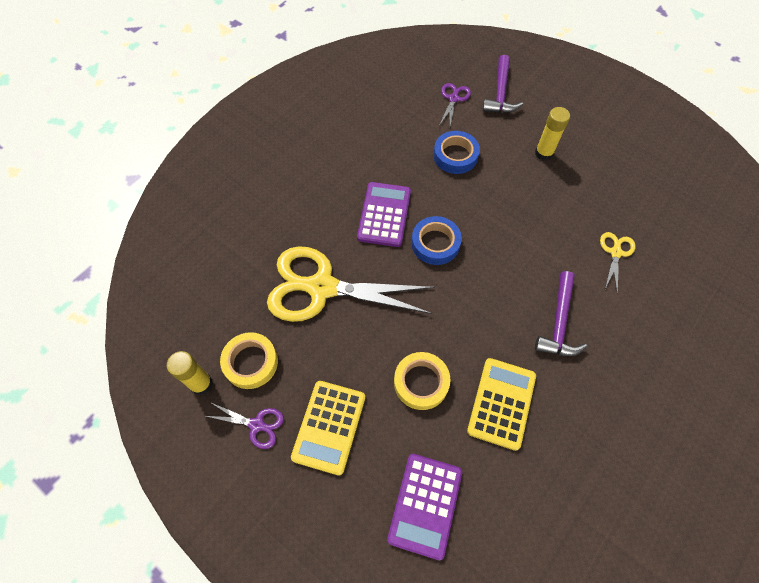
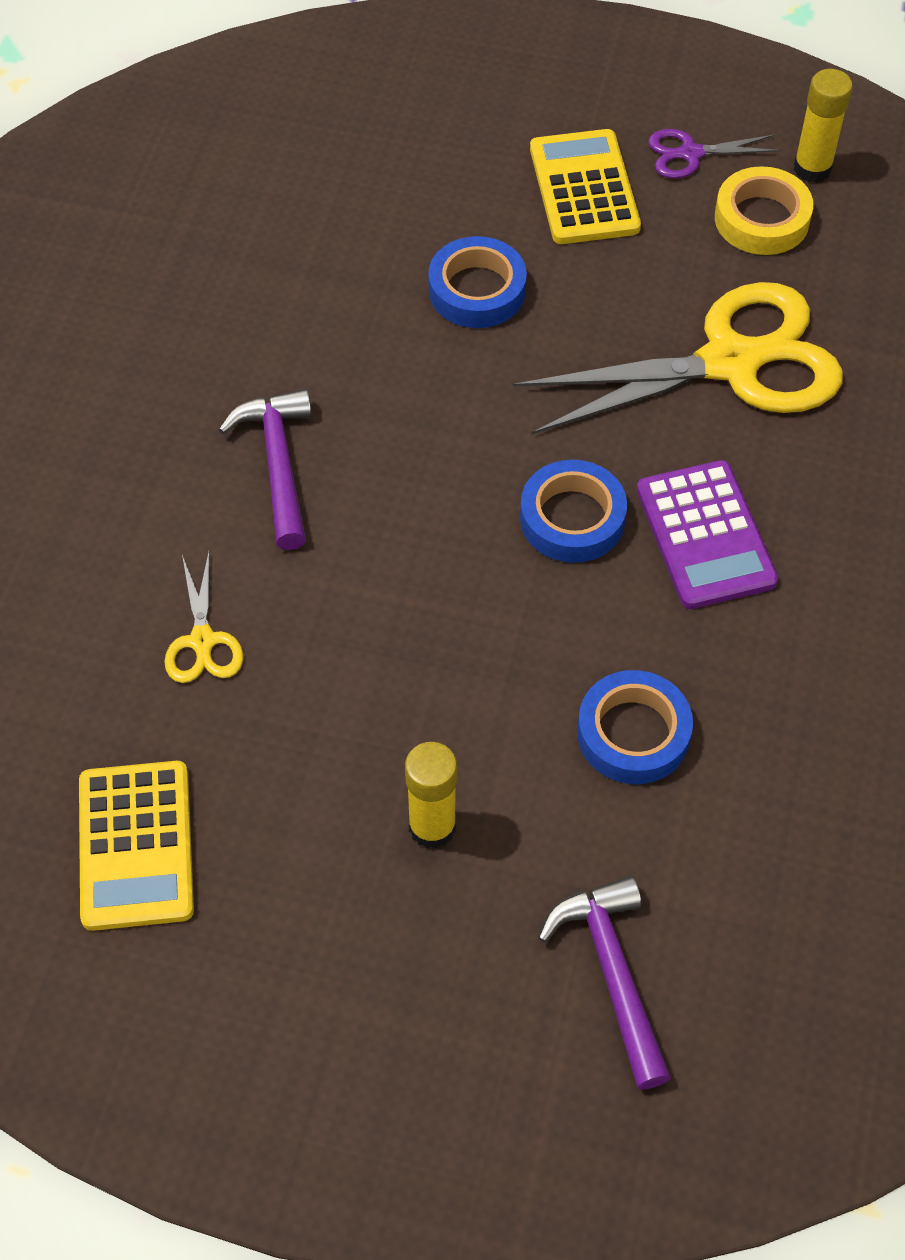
camera: 155 degrees right, 5 degrees down
purple calculator [387,454,462,560] -> none
yellow tape [394,352,451,410] -> blue tape [428,236,527,328]
purple scissors [439,83,471,126] -> none
yellow calculator [467,358,536,451] -> yellow calculator moved to [79,761,194,931]

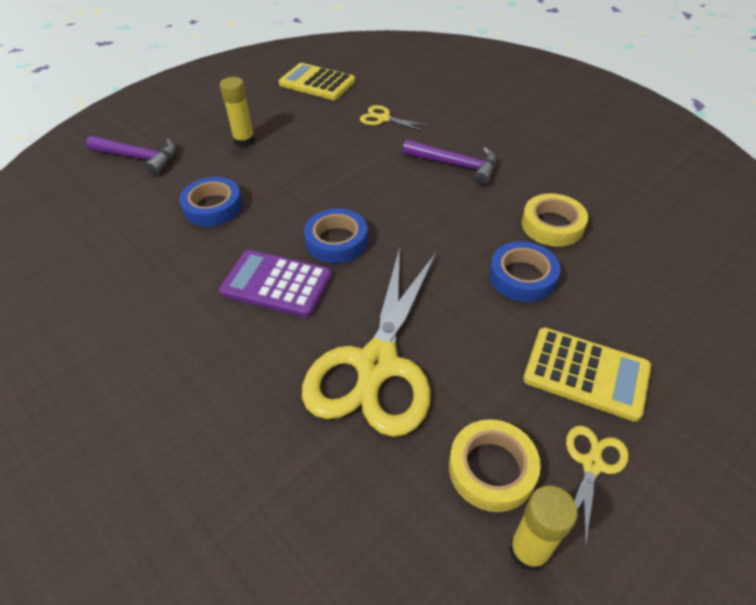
camera: 125 degrees right, 10 degrees down
purple scissors [648,129,780,179] -> yellow scissors [566,426,629,546]
none -> yellow tape [522,193,588,247]

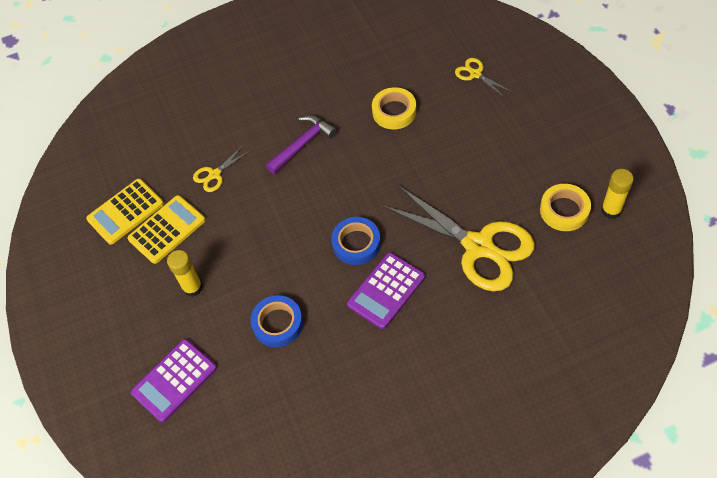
camera: 65 degrees left, 10 degrees up
purple hammer [86,136,176,175] -> purple calculator [131,339,217,423]
blue tape [489,241,560,302] -> none
yellow calculator [523,327,651,421] -> yellow calculator moved to [127,195,205,264]
yellow scissors [566,426,629,546] -> yellow scissors moved to [455,58,512,97]

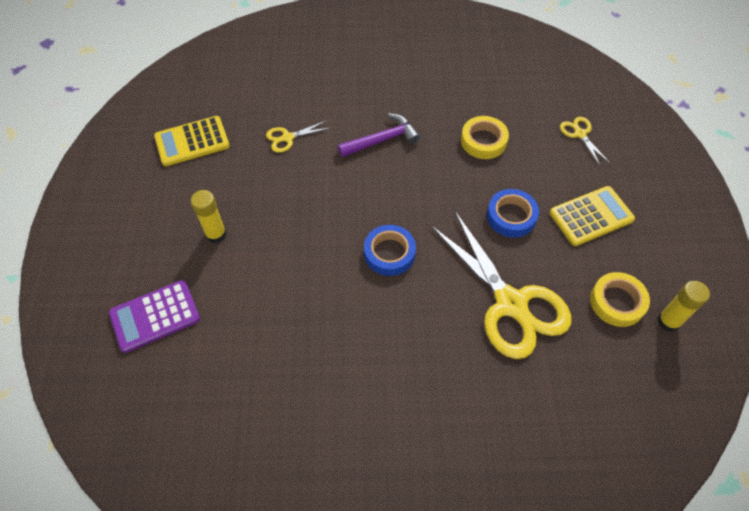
camera: 15 degrees right, 0 degrees up
yellow calculator [127,195,205,264] -> yellow calculator moved to [550,186,635,246]
blue tape [251,295,303,347] -> blue tape moved to [487,189,539,237]
purple calculator [347,252,425,329] -> none

